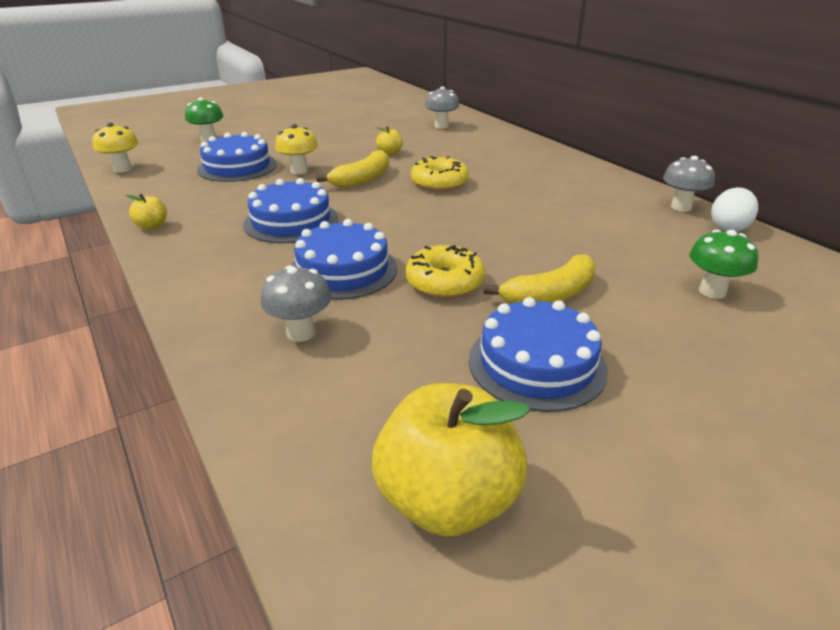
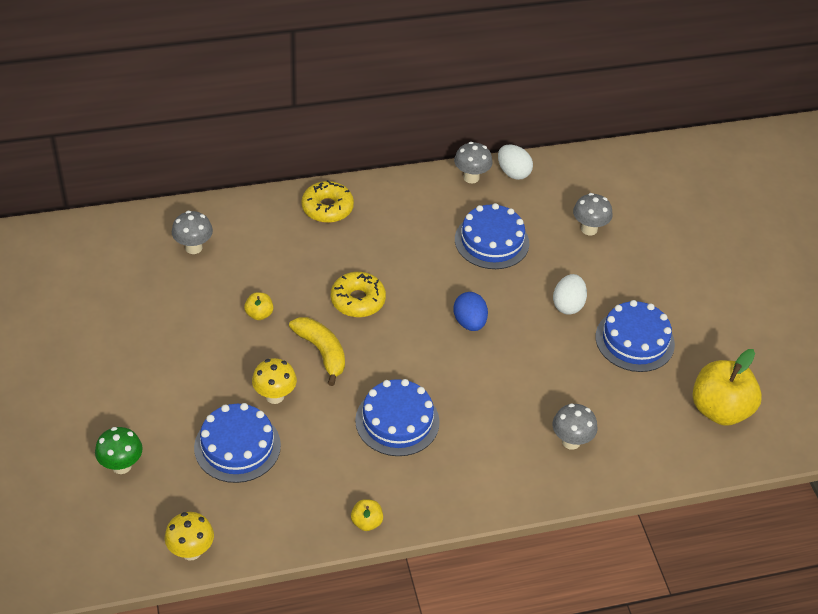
camera: 75 degrees left, 15 degrees up
blue cake [291,219,397,300] -> blue cake moved to [455,203,529,269]
yellow donut [406,245,485,299] -> yellow donut moved to [301,180,354,223]
yellow banana [484,254,596,304] -> white egg [553,274,587,315]
green mushroom [689,229,758,299] -> grey mushroom [573,193,612,235]
none -> blue egg [453,292,488,331]

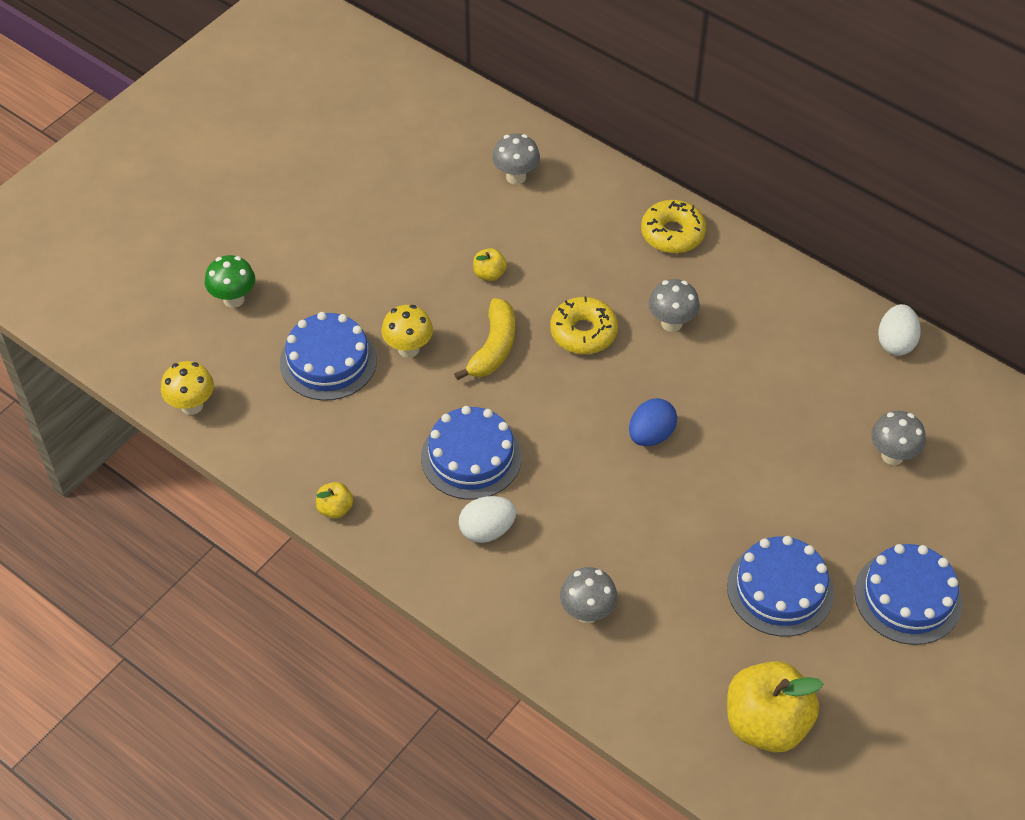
camera: 55 degrees right, 5 degrees up
grey mushroom [454,142,493,184] -> grey mushroom moved to [649,279,700,332]
blue cake [455,203,529,269] -> blue cake moved to [855,544,962,645]
white egg [553,274,587,315] -> white egg moved to [459,496,516,543]

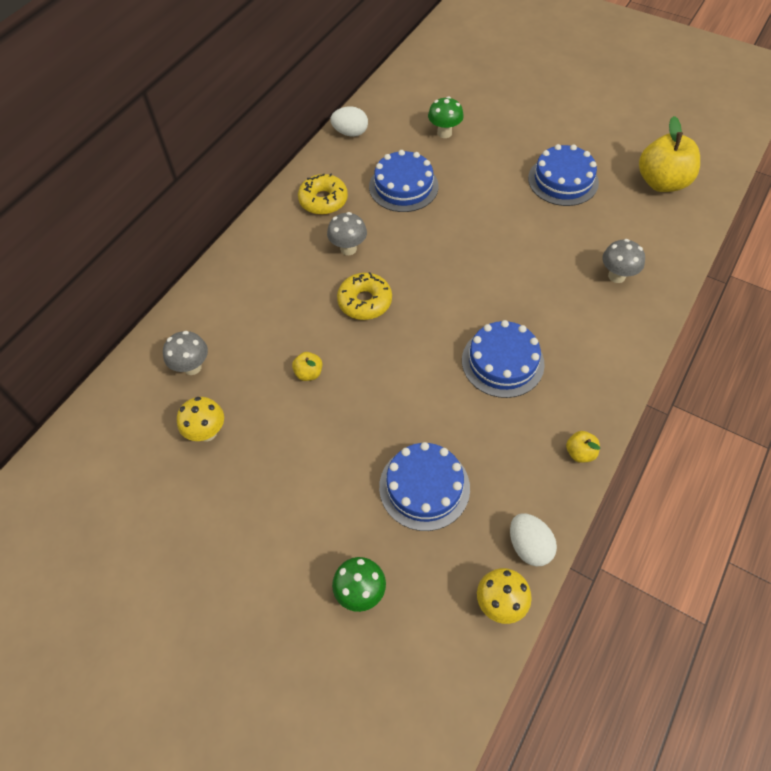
camera: 95 degrees left, 5 degrees up
yellow mushroom [382,305,433,358] -> yellow mushroom moved to [177,397,224,442]
yellow banana [454,298,515,380] -> none
white egg [459,496,516,543] -> white egg moved to [510,513,557,566]
blue egg [629,398,677,446] -> none
yellow donut [641,200,706,253] -> yellow donut moved to [298,173,348,215]
blue cake [855,544,962,645] -> blue cake moved to [369,150,439,212]
grey mushroom [871,411,926,465] -> green mushroom [428,96,464,138]

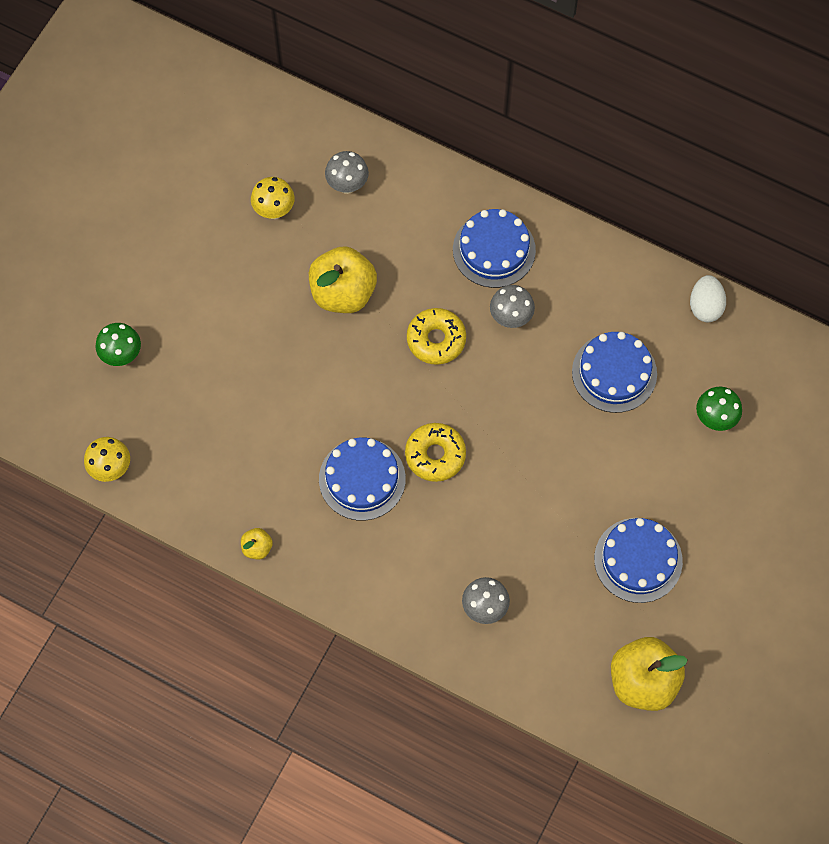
camera: 85 degrees right, 10 degrees up
yellow apple [292,352,322,381] -> yellow apple [309,246,377,313], size x2.23
yellow donut [298,173,348,215] -> yellow donut moved to [405,423,466,482]
blue cake [379,442,470,531] -> blue cake moved to [453,209,536,288]
white egg [510,513,557,566] -> none

